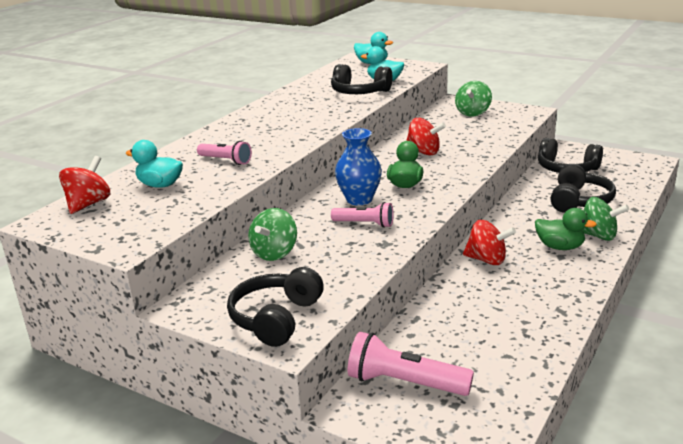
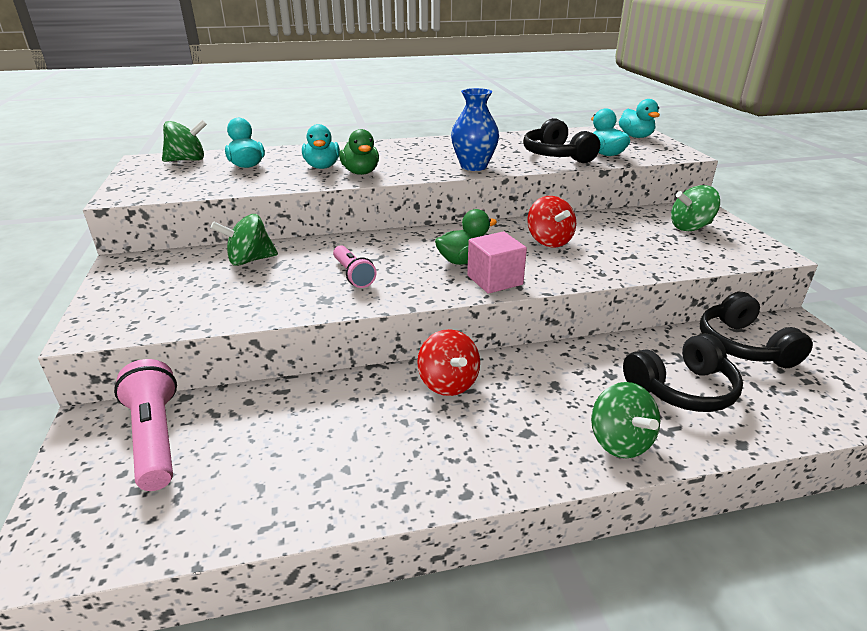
camera: 45 degrees right, 5 degrees up
red spinning top [59,156,110,214] -> green spinning top [162,120,207,162]
pink flashlight [197,141,252,165] -> turquoise duck [302,124,340,169]
black headphones [227,267,324,347] -> none
blue vase [335,128,382,205] -> blue vase moved to [451,88,499,171]
green duck [535,208,597,250] -> green duck moved to [339,129,379,175]
none -> pink cube [467,232,527,294]

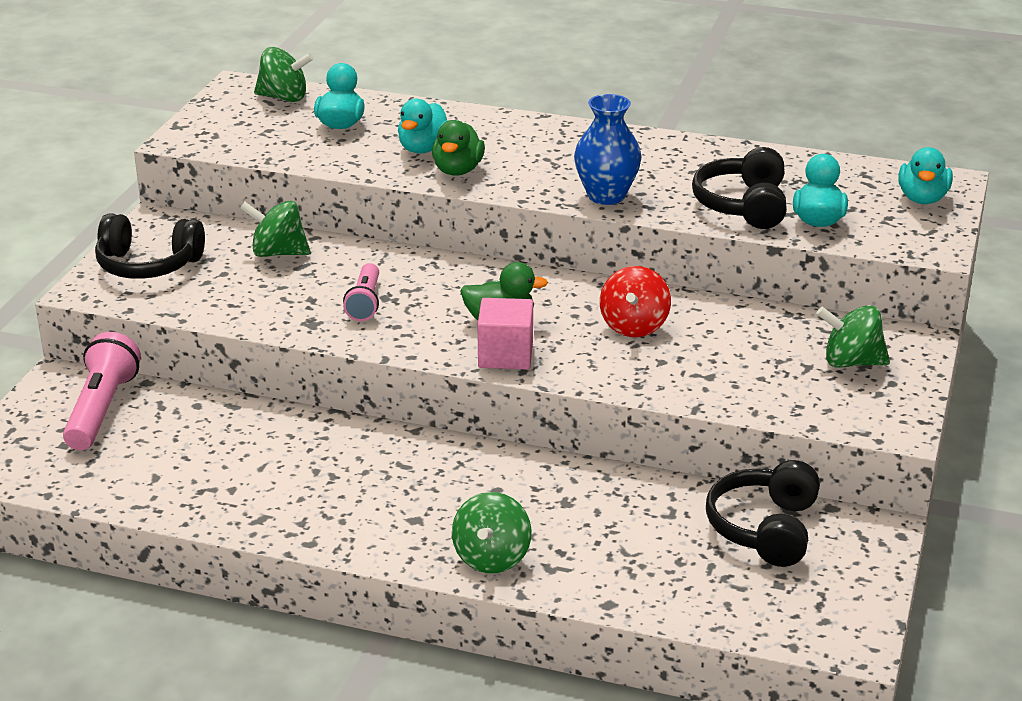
camera: 30 degrees right, 0 degrees up
red spinning top [417,329,480,396] -> none
black headphones [623,333,743,412] -> black headphones moved to [95,213,205,279]

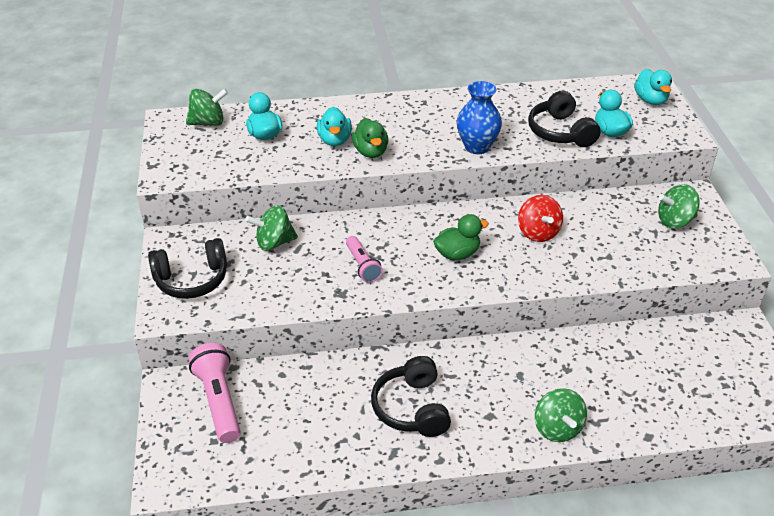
camera: 25 degrees left, 10 degrees up
pink cube [478,298,533,370] -> none
black headphones [706,460,820,567] -> black headphones moved to [371,356,451,437]

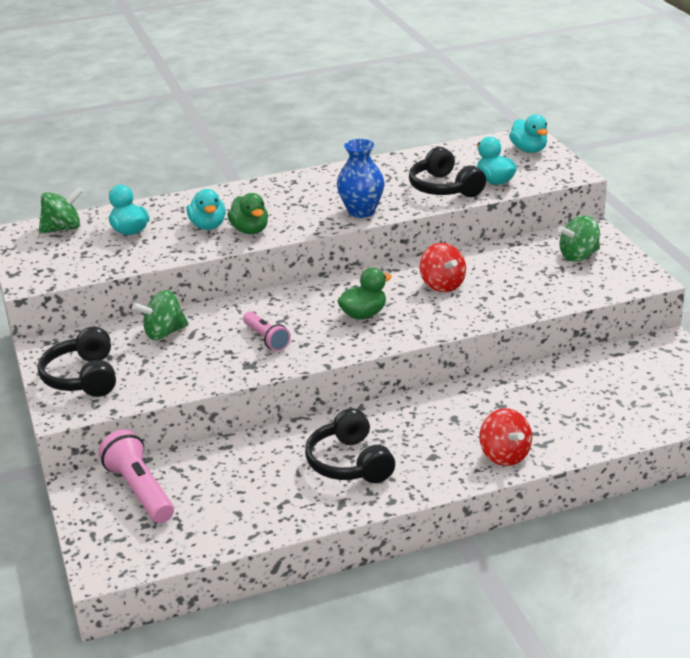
camera: 10 degrees left, 10 degrees down
black headphones [148,238,227,299] -> black headphones turned 105 degrees clockwise [38,327,116,397]
green spinning top [535,388,587,442] -> red spinning top [479,408,532,466]

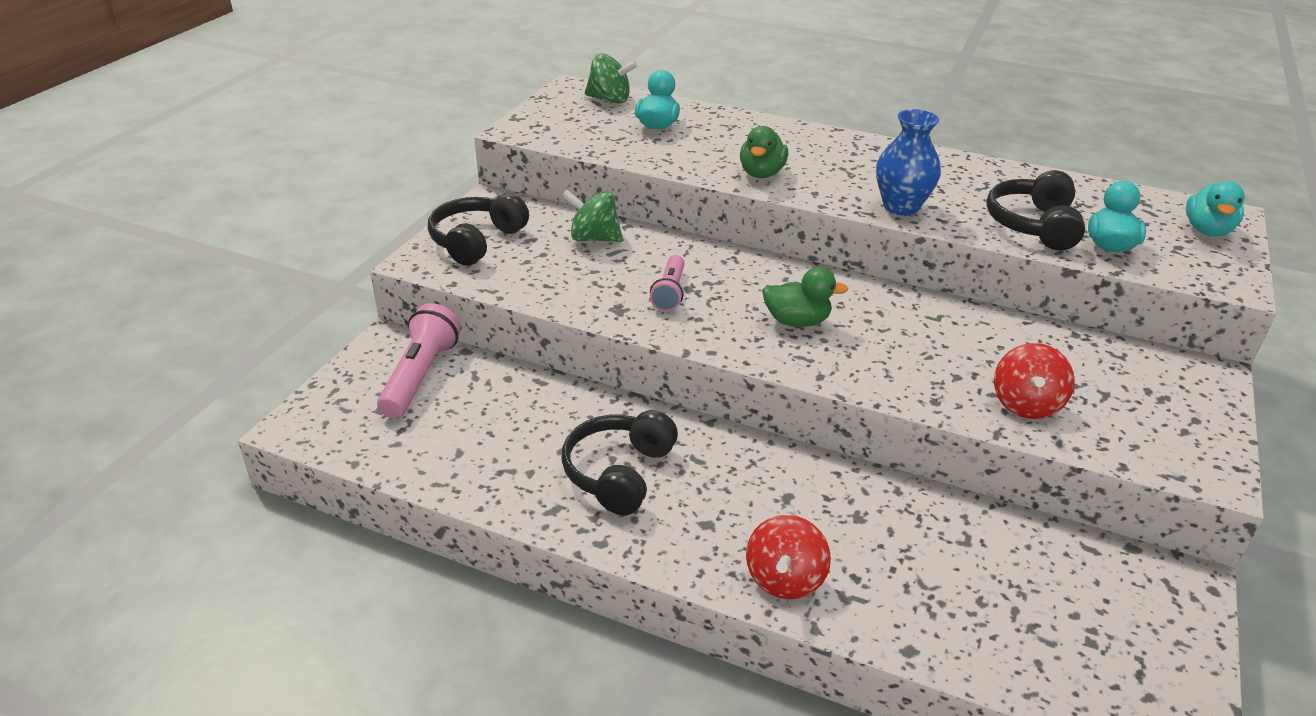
camera: 40 degrees right, 5 degrees up
turquoise duck [187,189,226,230] -> none
red spinning top [420,243,466,292] -> red spinning top moved to [994,343,1075,419]
green spinning top [558,215,600,262] -> none

